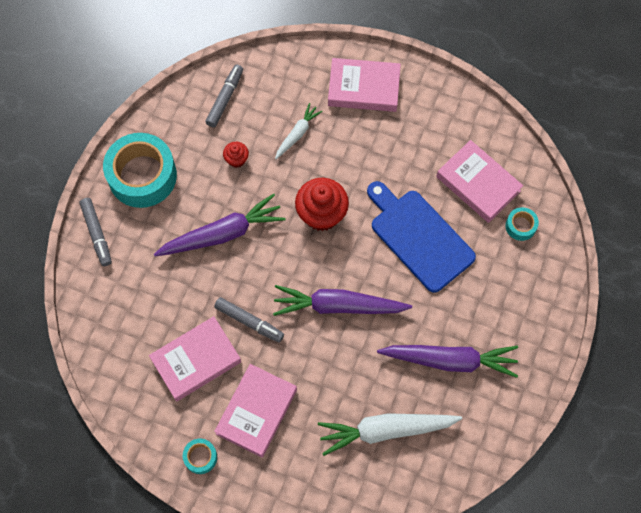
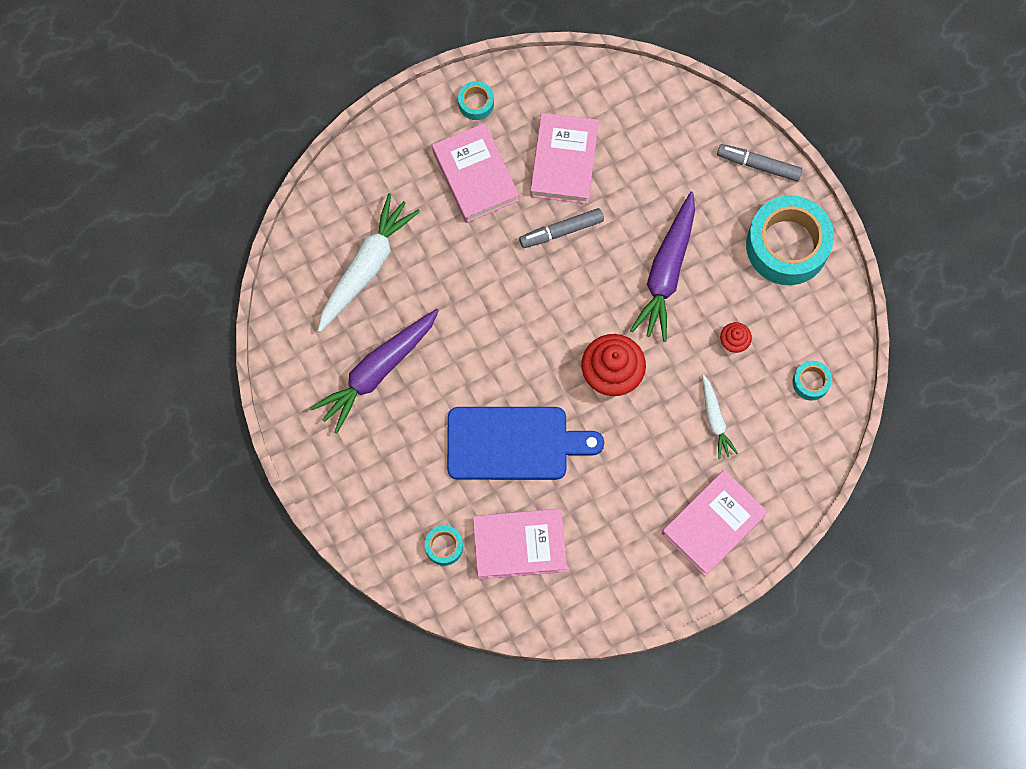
camera: 130 degrees right, 5 degrees up
grey marker [205,65,243,127] -> turquoise tape [793,361,832,401]
purple carrot [273,285,412,316] -> none

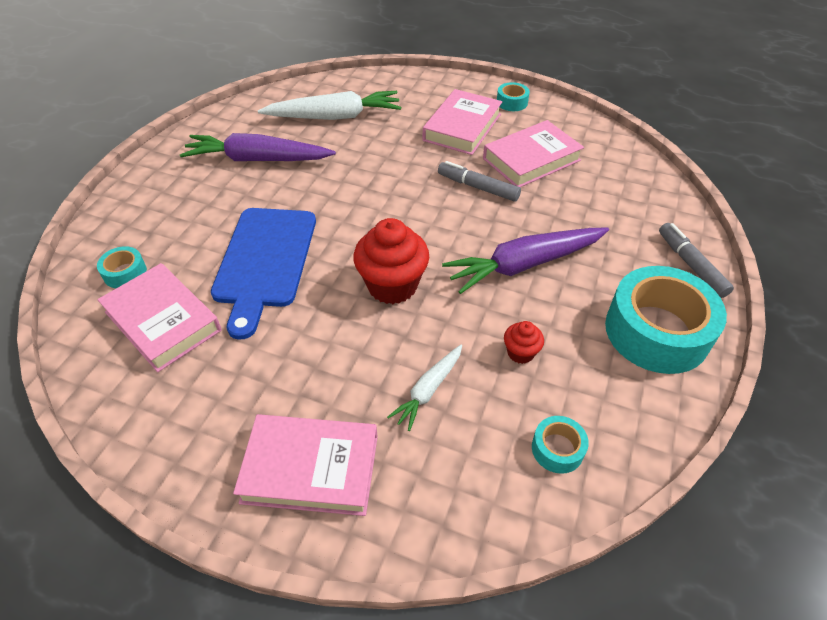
camera: 50 degrees right, 25 degrees down
blue cutting board [447,407,604,480] -> blue cutting board turned 45 degrees clockwise [211,208,316,340]

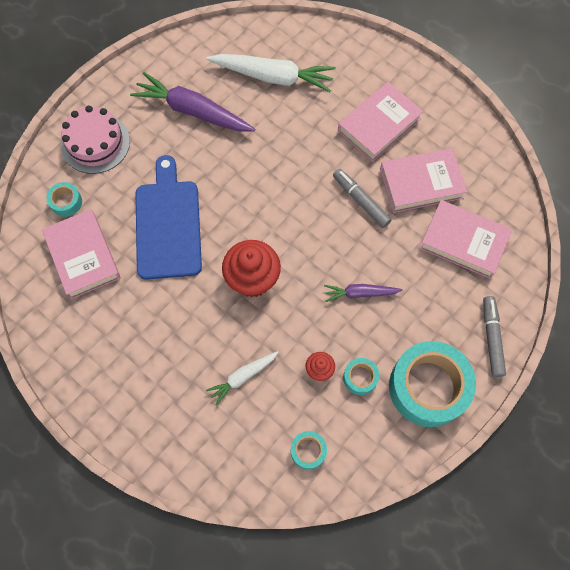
camera: 20 degrees right, 20 degrees up
blue cutting board [211,208,316,340] -> blue cutting board turned 150 degrees clockwise [136,155,202,280]
pink book [233,414,378,516] -> pink book moved to [419,200,512,279]
purple carrot [442,228,609,294] -> purple carrot [324,284,403,302], size x0.54
turquoise tape [497,82,530,111] -> turquoise tape moved to [343,358,380,395]
none -> pink cake [61,105,130,174]

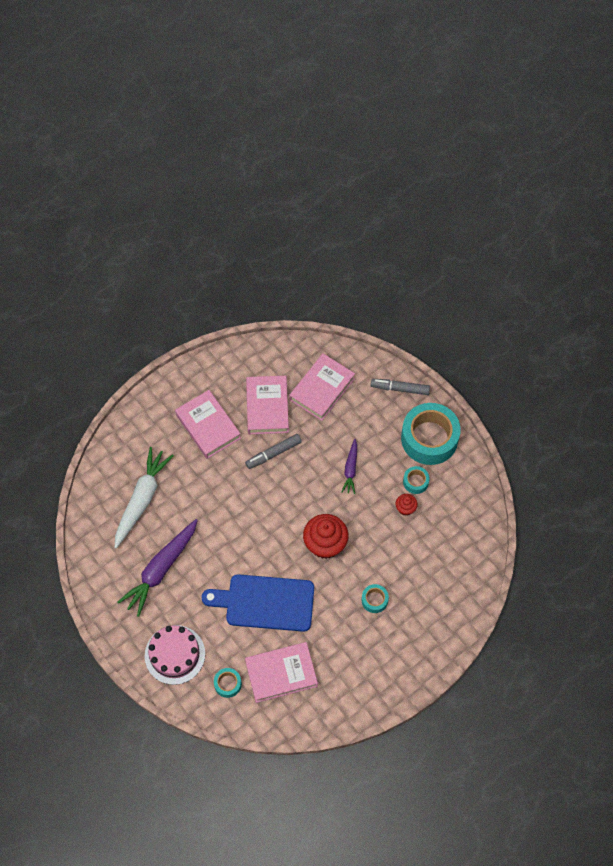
camera: 80 degrees left, 5 degrees down
white carrot [206,351,279,406] -> none
turquoise tape [291,431,327,470] -> turquoise tape moved to [362,584,389,613]

